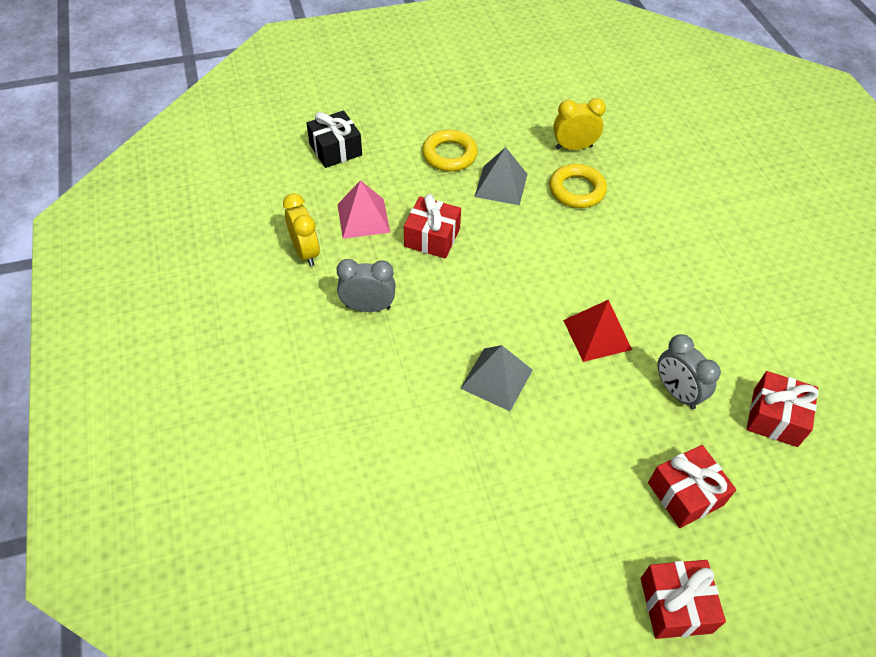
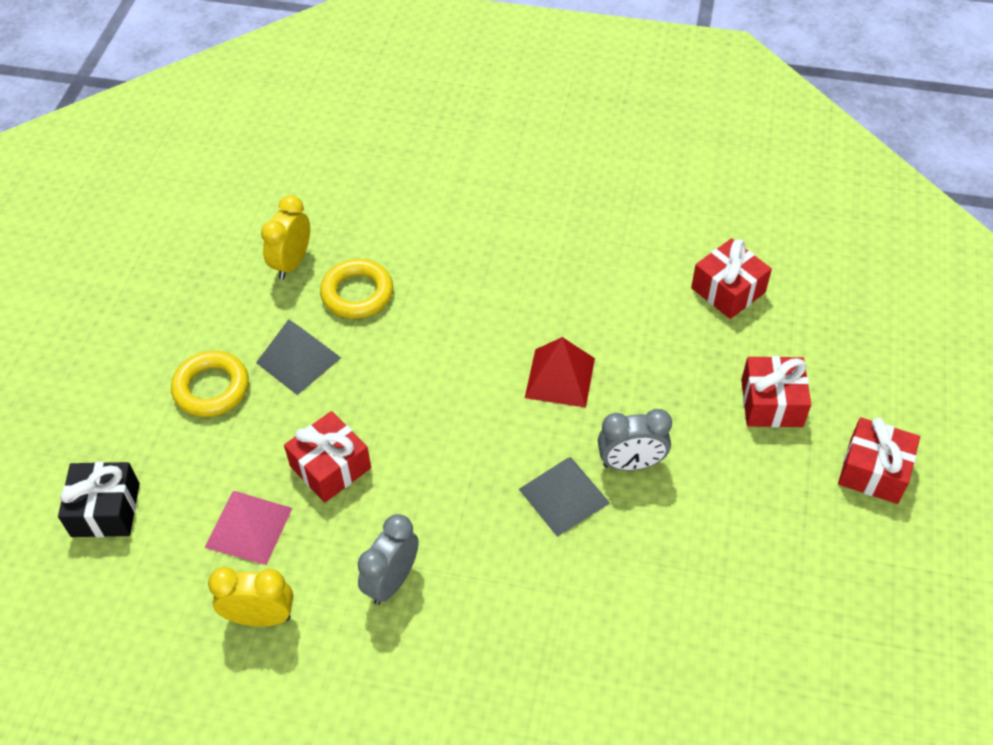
camera: 60 degrees left, 0 degrees up
grey clock [657,334,721,409] -> grey clock moved to [598,409,672,471]

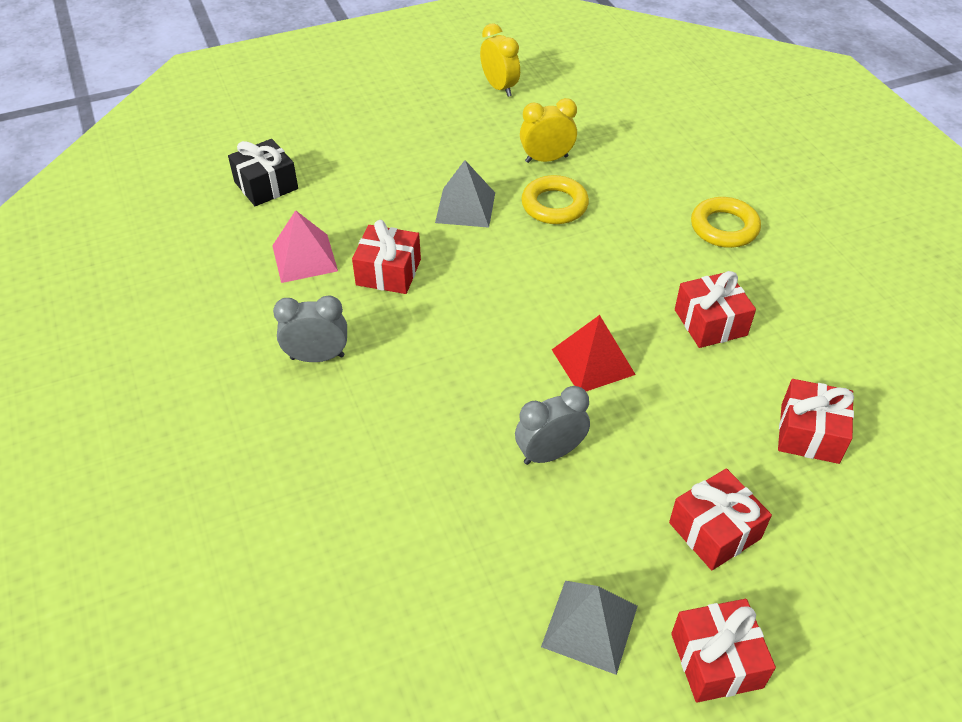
camera: 55 degrees right, 5 degrees down
yellow ring [171,351,249,417] -> yellow ring moved to [691,197,761,248]
yellow clock [208,567,293,626] -> yellow clock moved to [480,23,520,97]
grey pyramid [519,457,610,537] -> grey pyramid moved to [541,581,638,675]
grey clock [598,409,672,471] -> grey clock turned 105 degrees clockwise [515,386,590,465]
none -> red gift [675,271,756,348]

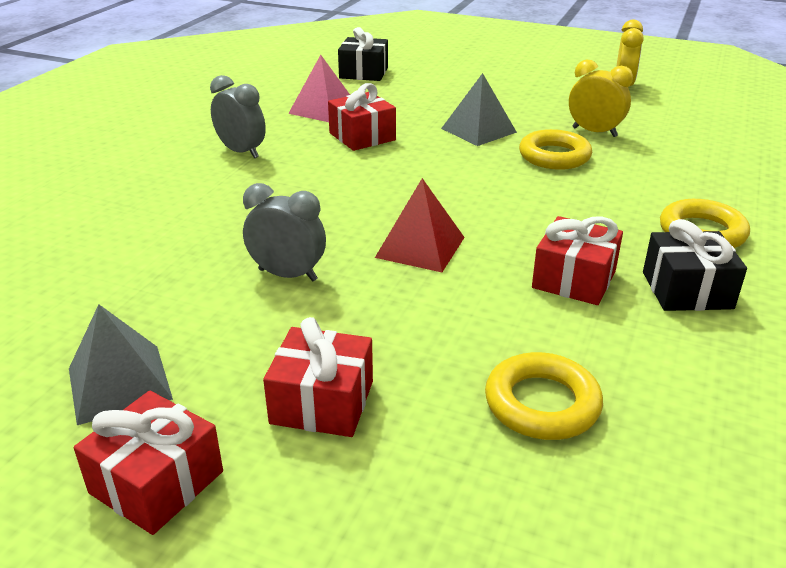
camera: 45 degrees right, 15 degrees down
red gift [778,379,854,464] -> yellow ring [485,352,603,440]
none -> black gift [643,219,747,311]

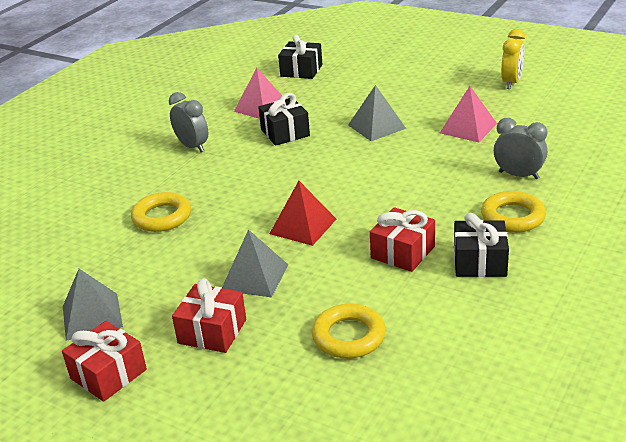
camera: 10 degrees right, 0 degrees up
grey clock [243,183,326,281] -> grey clock moved to [493,118,548,179]
red gift [328,83,396,151] -> black gift [258,93,310,146]
yellow ring [519,129,592,170] -> yellow ring moved to [131,192,191,232]
yellow clock [569,59,633,137] -> pink pyramid [440,86,497,142]
none -> grey pyramid [222,229,288,297]

